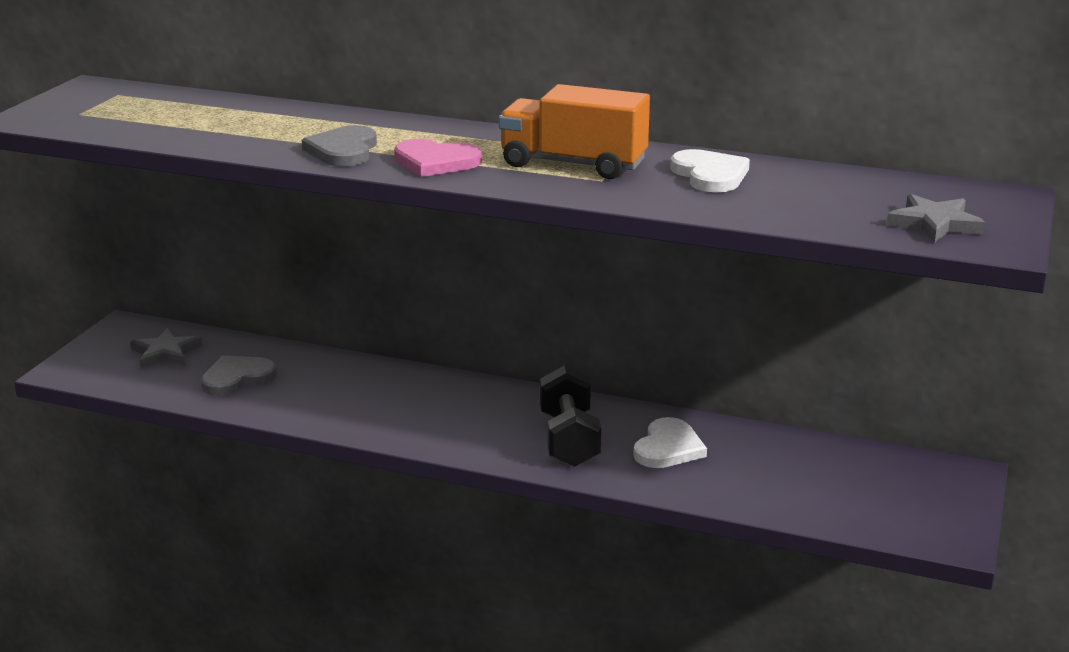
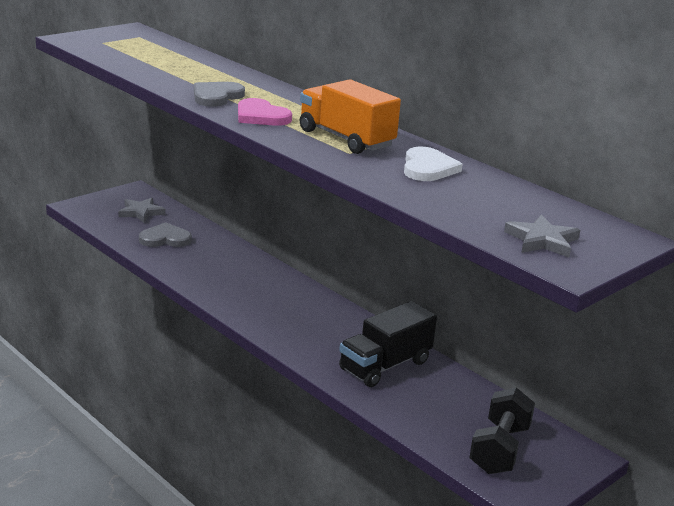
camera: 25 degrees right, 0 degrees up
black dumbbell [540,365,601,467] -> black dumbbell moved to [469,388,535,474]
white heart [633,417,707,468] -> black truck [339,301,437,387]

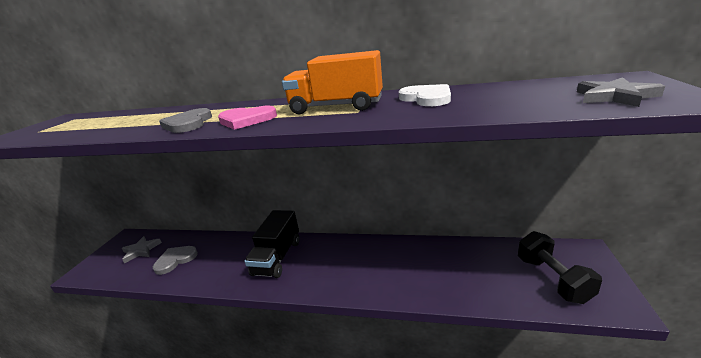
camera: 30 degrees left, 0 degrees up
black truck [339,301,437,387] -> black truck moved to [244,210,299,278]

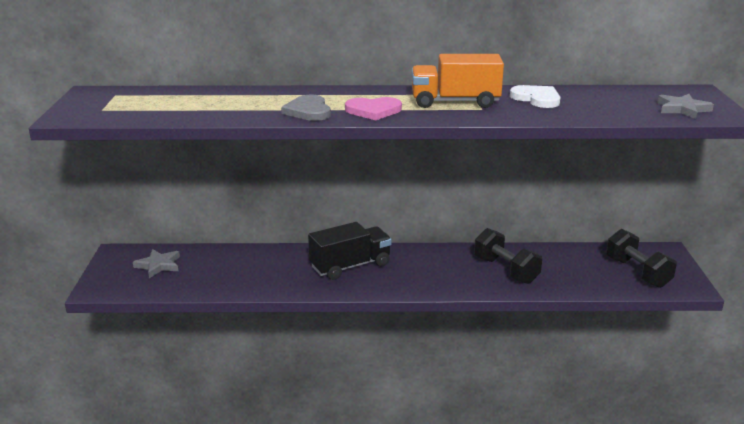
camera: 15 degrees left, 0 degrees up
grey heart [153,246,198,275] -> none
black truck [244,210,299,278] -> black truck turned 120 degrees counterclockwise [308,222,392,280]
none -> black dumbbell [474,228,542,284]

